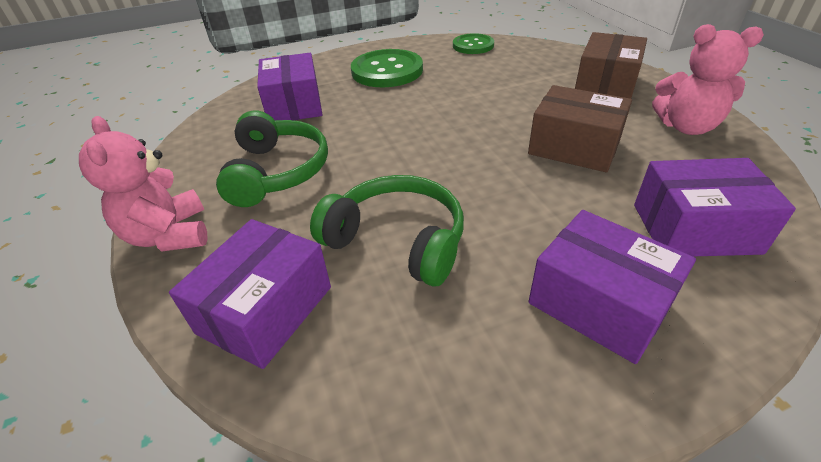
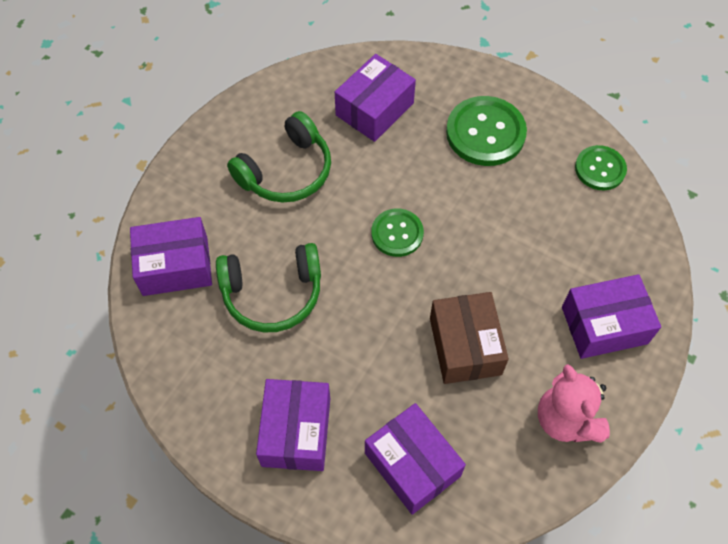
camera: 50 degrees right, 20 degrees up
pink teddy bear [79,116,208,252] -> none
green headphones [310,175,464,287] -> green headphones turned 90 degrees clockwise [216,243,321,332]
brown box [575,32,647,99] -> purple box [562,274,661,359]
none -> green button [371,208,424,257]

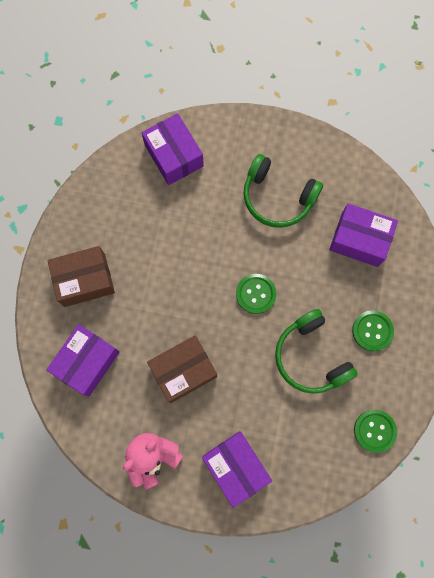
camera: 70 degrees right, 15 degrees up
green headphones [216,243,321,332] -> green headphones moved to [275,309,358,394]
purple box [256,379,330,471] -> brown box [47,246,115,307]
green button [446,96,527,166] -> green button [352,310,394,352], size x0.62

